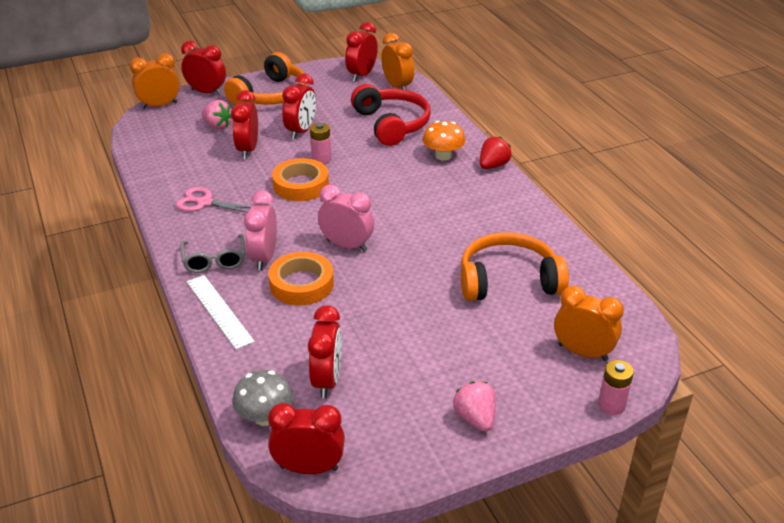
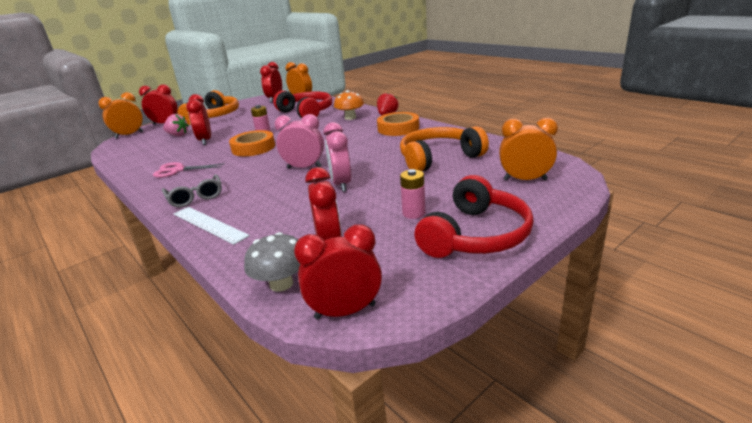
camera: 15 degrees left, 10 degrees down
pink clock [244,190,277,270] -> pink clock moved to [323,122,351,192]
orange tape [268,252,334,306] -> orange tape moved to [377,112,419,136]
red clock [282,74,316,139] -> none
pink strawberry [453,381,496,432] -> red headphones [414,175,534,258]
pink battery [598,360,634,415] -> pink battery moved to [400,169,425,219]

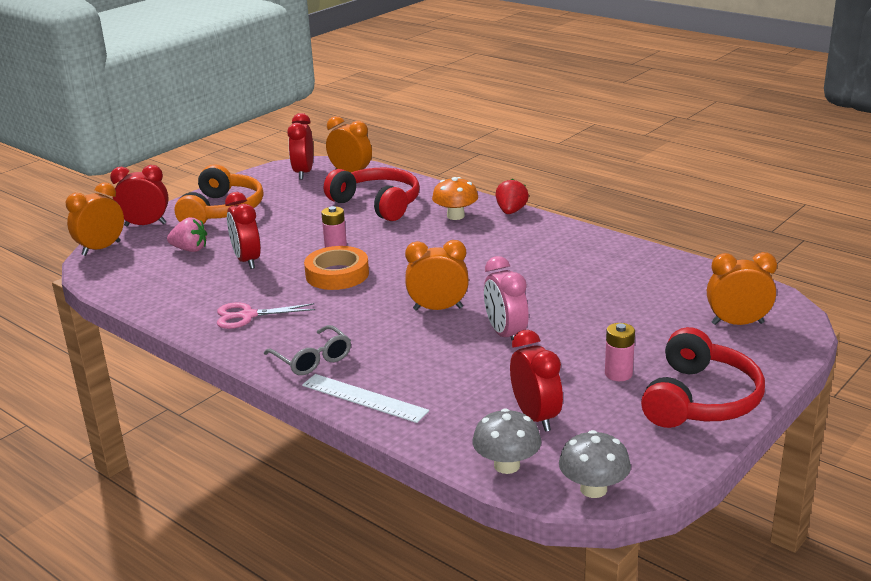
camera: 10 degrees left, 0 degrees up
pink clock [274,114,324,169] -> orange clock [405,240,469,311]
red clock [294,224,382,320] -> grey mushroom [559,430,631,498]
orange tape [377,112,419,136] -> none
orange headphones [400,126,489,171] -> none

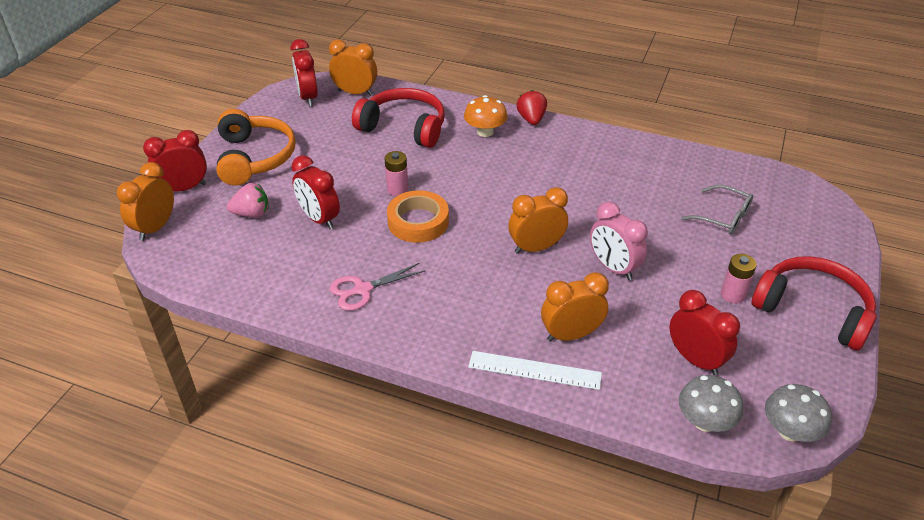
camera: 20 degrees left, 15 degrees up
grey glasses [264,325,351,375] -> grey glasses moved to [681,185,753,234]
red headphones [641,327,765,428] -> red headphones turned 60 degrees counterclockwise [752,256,877,351]
orange clock [707,252,777,325] -> orange clock moved to [541,272,609,342]

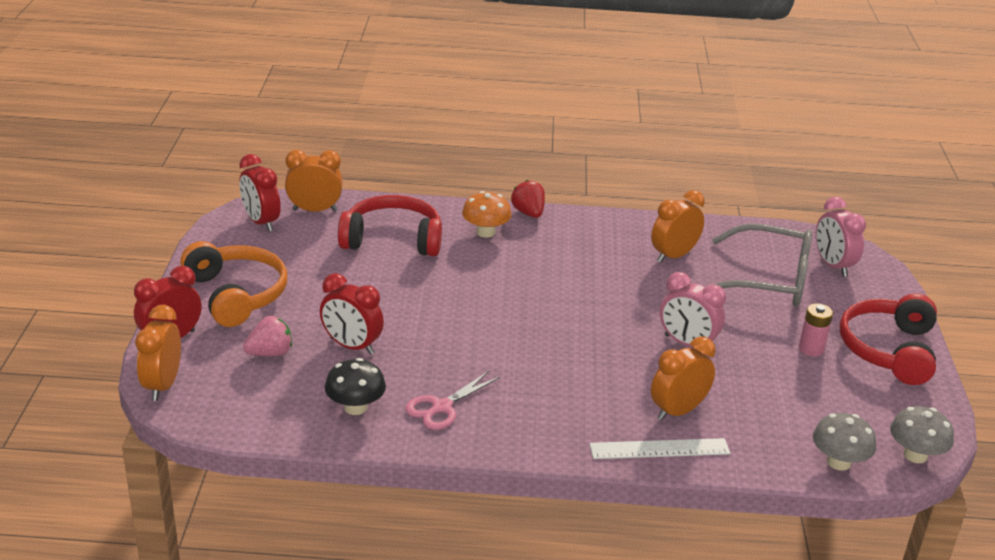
camera: 20 degrees left, 10 degrees down
pink battery [385,151,408,196] -> none
orange tape [387,190,449,243] -> none
orange clock [508,187,568,254] -> orange clock moved to [651,190,705,263]
red clock [669,290,740,375] -> none
grey glasses [681,185,753,234] -> grey glasses [712,224,812,306], size x1.80
red headphones [752,256,877,351] -> red headphones turned 90 degrees counterclockwise [839,293,937,385]
none -> black mushroom [325,358,386,415]
none -> pink clock [816,197,866,277]

